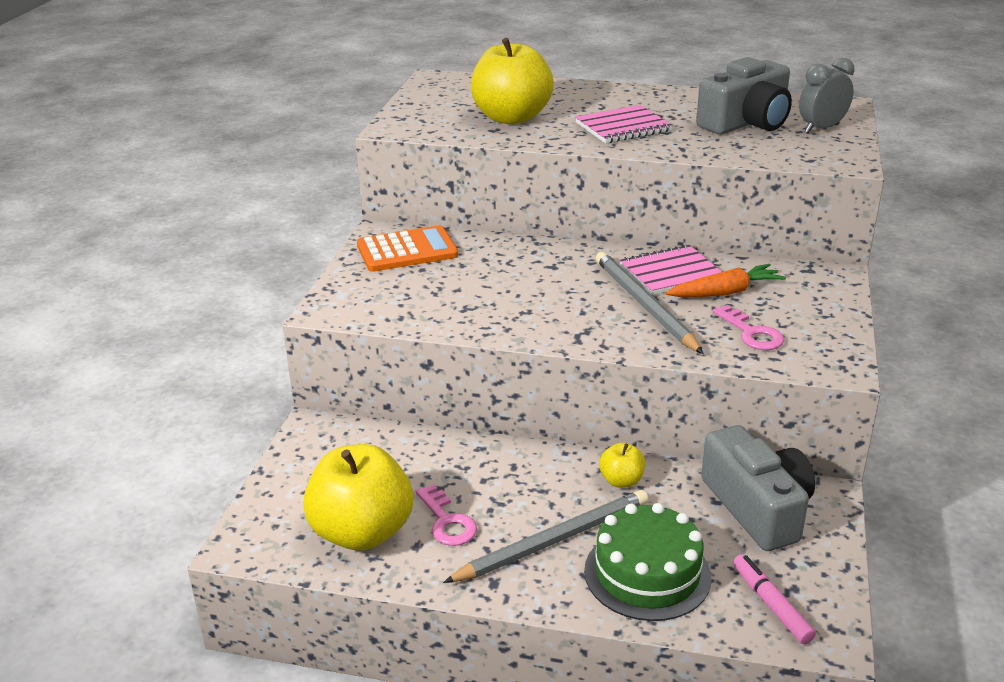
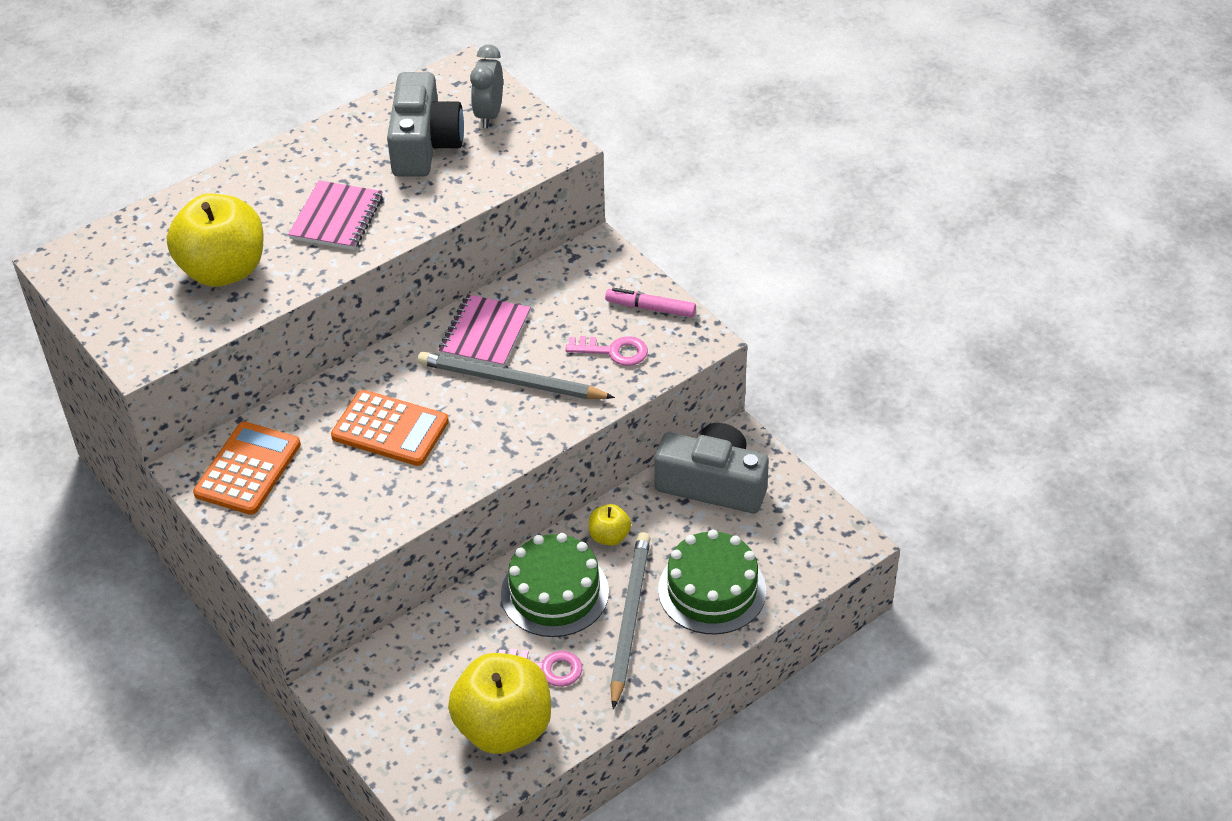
camera: 50 degrees left, 15 degrees up
orange carrot [666,264,786,297] -> none
pink marker [733,554,816,644] -> pink marker moved to [605,288,696,317]
none -> orange calculator [331,390,449,466]
none -> green cake [501,533,609,637]

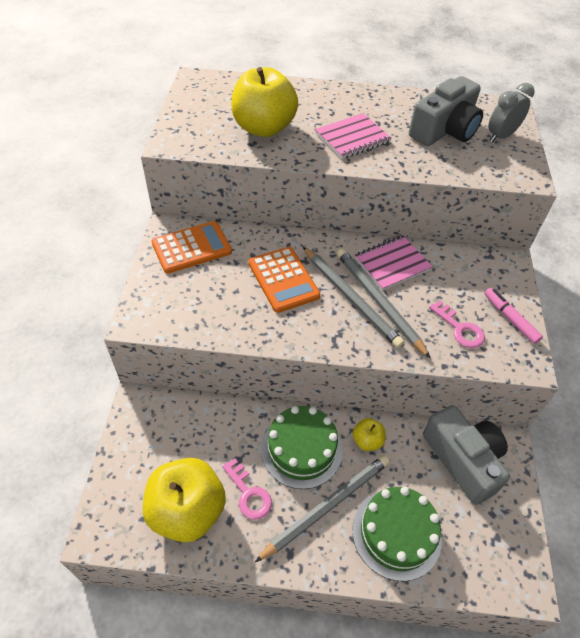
camera: 40 degrees right, 5 degrees up
none -> grey pencil [303,247,405,348]

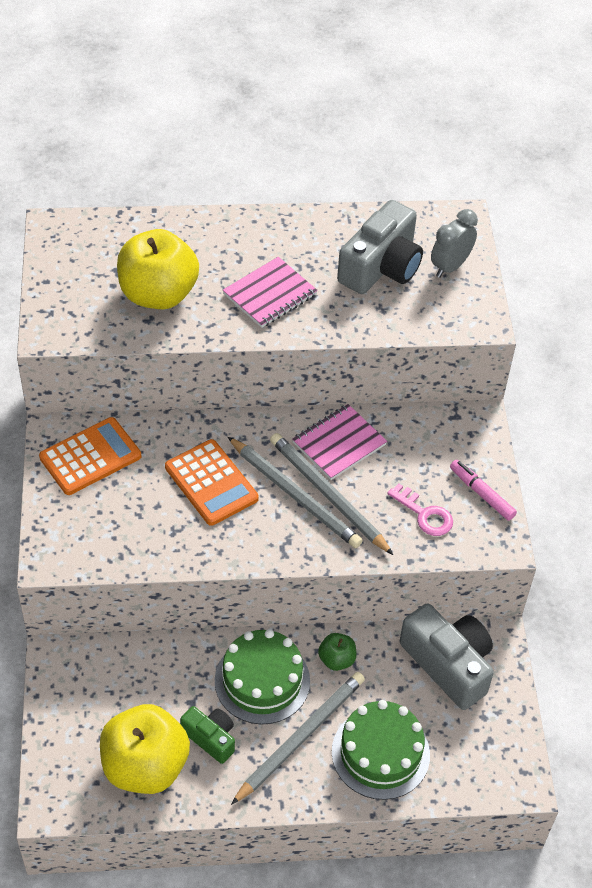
camera: 10 degrees left, 0 degrees up
pink key [222,458,272,520] -> green camera [180,706,235,764]
yellow apple [353,418,386,451] -> green apple [318,633,356,671]

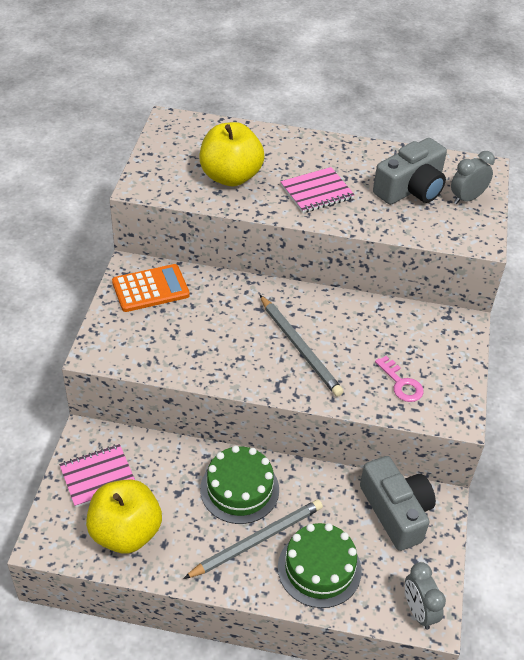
camera: 15 degrees right, 5 degrees down
orange calculator [165,439,259,526] -> none
green camera [180,706,235,764] -> none
grey pencil [270,433,393,555] -> none
pink notebook [292,404,387,480] -> pink notebook moved to [59,444,135,508]
green apple [318,633,356,671] -> none
pink marker [450,460,517,521] -> none
none -> grey clock [405,562,446,630]

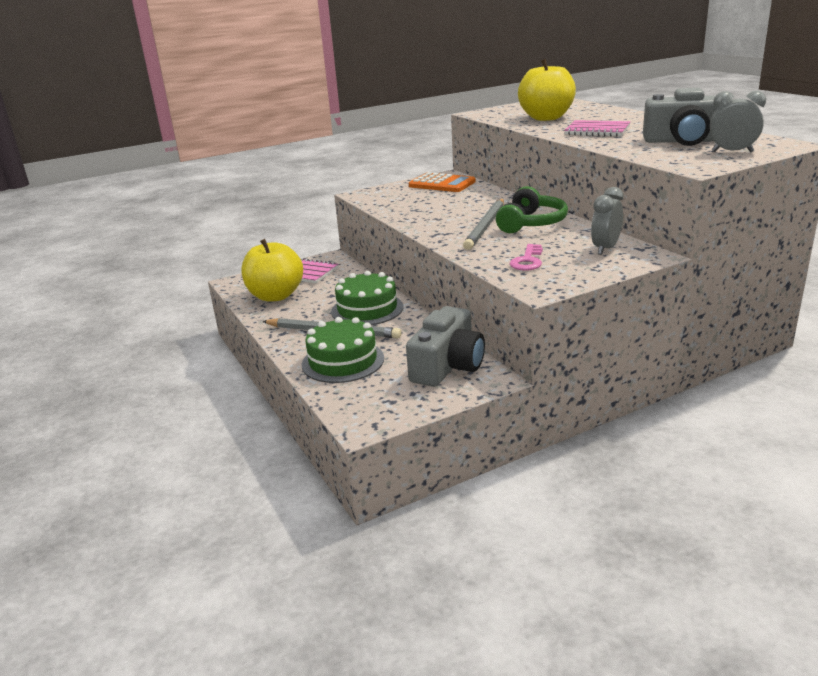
camera: 55 degrees right, 20 degrees down
grey clock [405,562,446,630] -> grey clock moved to [591,187,624,255]
none -> green headphones [496,186,568,233]

